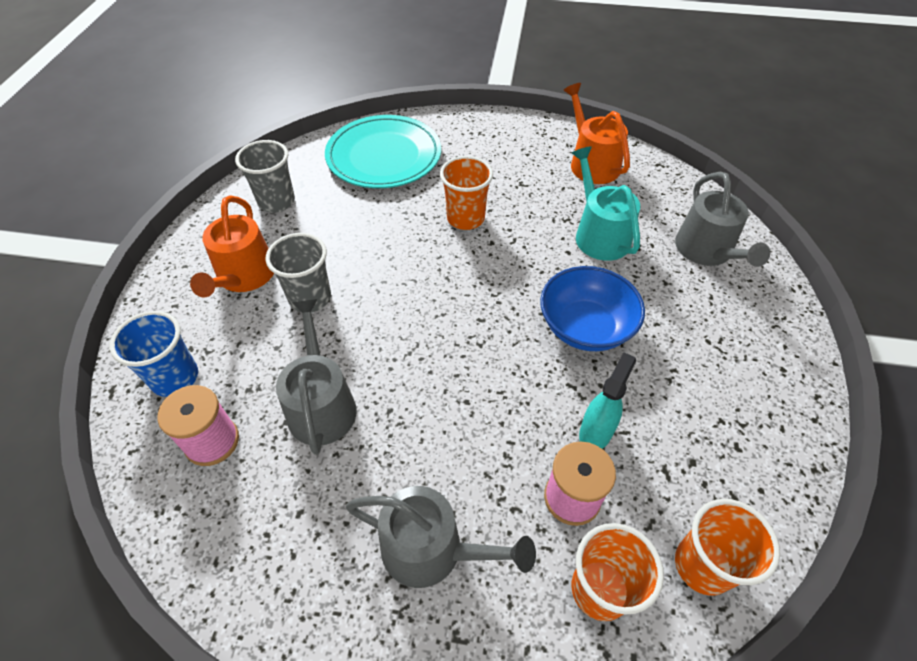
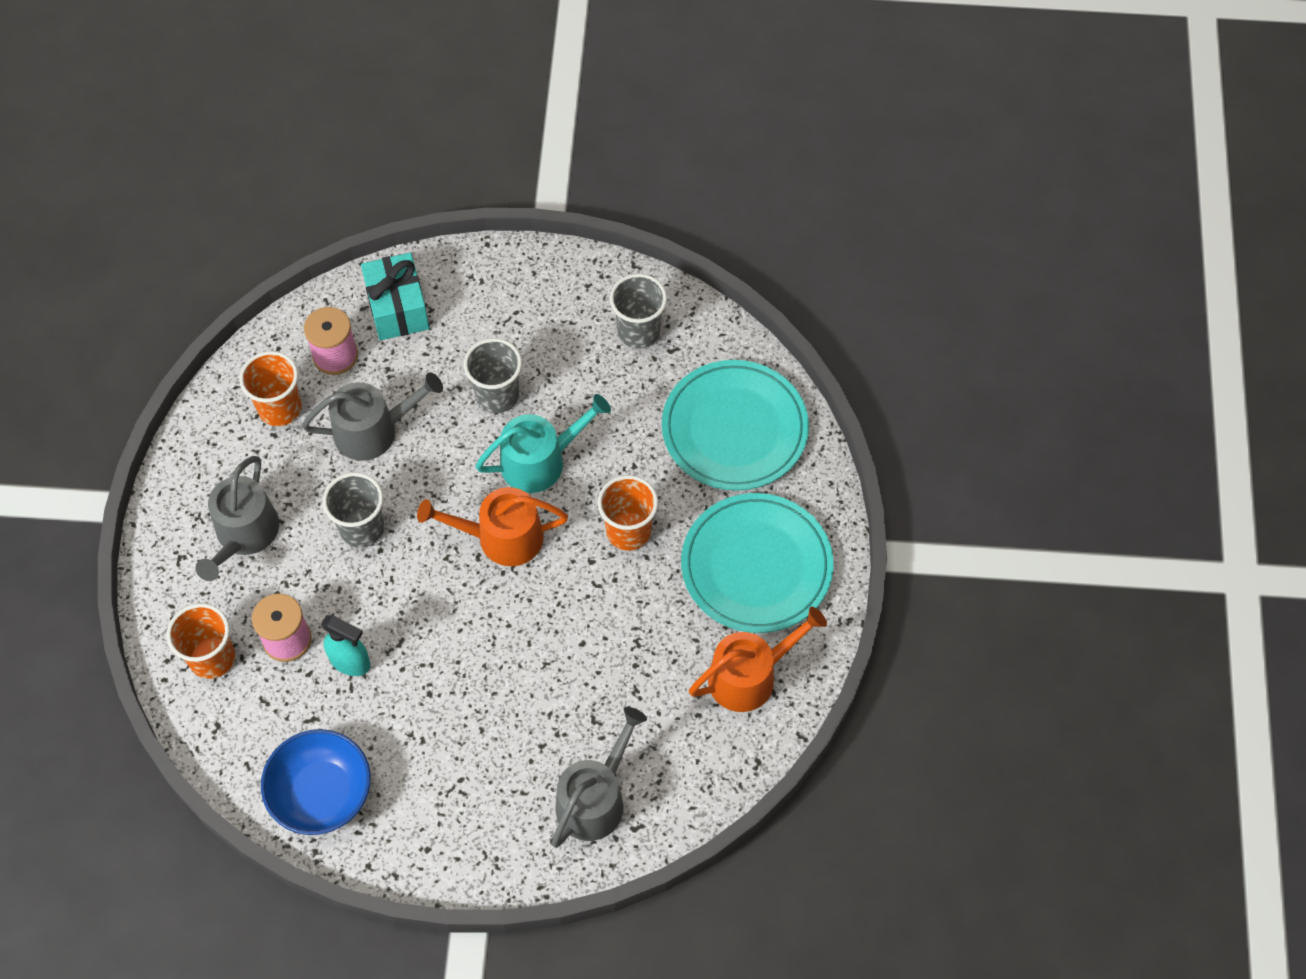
camera: 85 degrees right, 10 degrees up
blue cup [109,311,198,397] -> turquoise gift [361,252,429,341]
orange watering can [190,196,274,297] -> orange watering can moved to [417,487,568,566]
blue bowl [540,266,645,351] -> blue bowl moved to [261,729,371,835]
turquoise watering can [572,146,640,261] -> turquoise watering can moved to [475,394,611,493]
grey watering can [675,172,770,267] -> grey watering can turned 135 degrees clockwise [551,707,647,848]
orange cup [675,499,780,596] -> orange cup moved to [239,351,302,426]
none -> grey cup [323,472,384,548]
none -> turquoise plate [681,493,834,633]

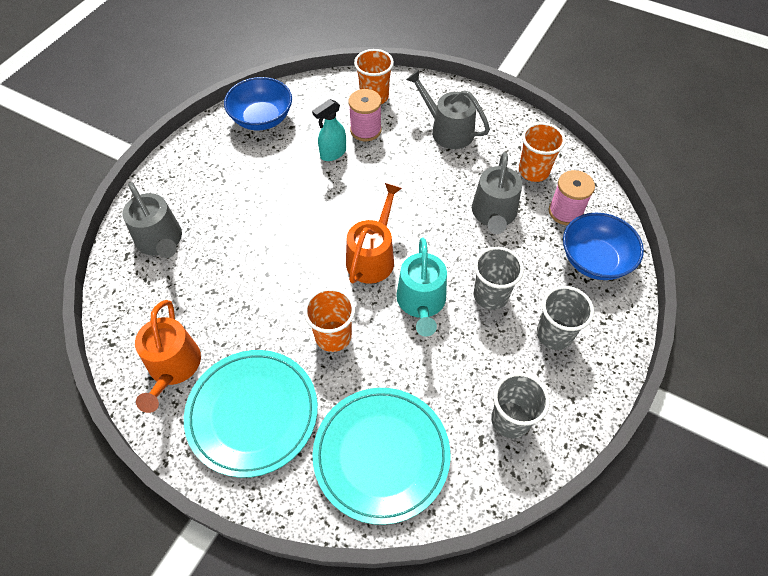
camera: 115 degrees right, 5 degrees down
grey cup [323,472,384,548] -> grey cup moved to [537,286,594,350]
turquoise gift [361,252,429,341] -> blue bowl [563,213,644,280]

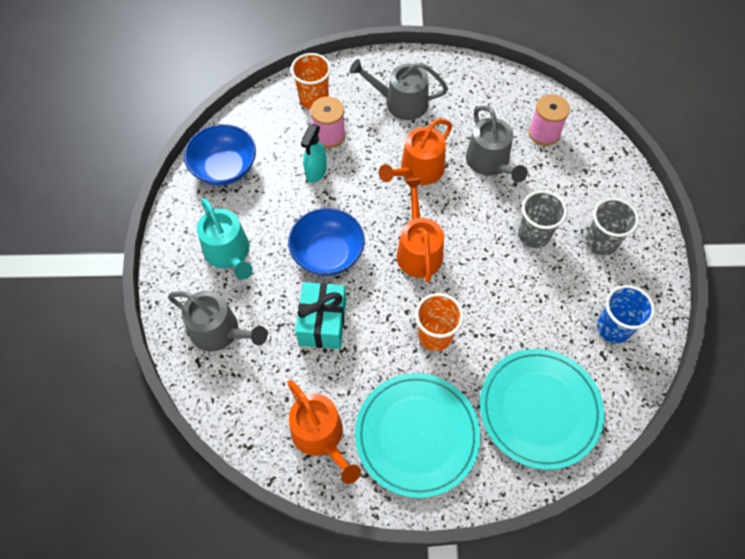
camera: 30 degrees left, 5 degrees up
turquoise watering can [396,238,447,337] -> turquoise watering can moved to [197,198,253,280]
grey cup [491,372,550,439] -> blue cup [597,285,655,343]
orange cup [519,122,566,182] -> none
blue bowl [563,213,644,280] -> blue bowl moved to [288,208,365,276]
none -> turquoise gift [295,282,346,349]
none -> orange watering can [379,119,452,185]

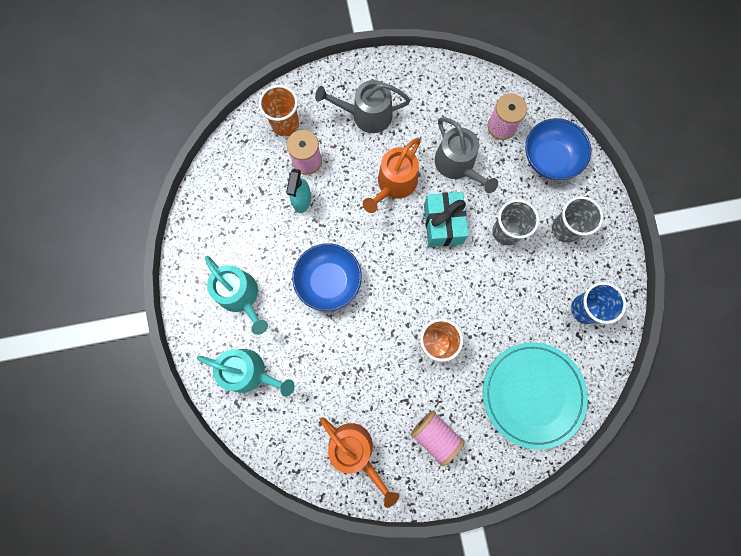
camera: 10 degrees left, 15 degrees up
grey watering can [168,290,267,352] -> turquoise watering can [197,349,294,397]
blue bowl [184,124,256,186] -> blue bowl moved to [525,118,591,180]
turquoise gift [295,282,346,349] -> turquoise gift moved to [424,192,469,247]
turquoise plate [355,373,481,498] -> pink spool [411,410,465,466]
orange watering can [397,178,444,283] -> none

